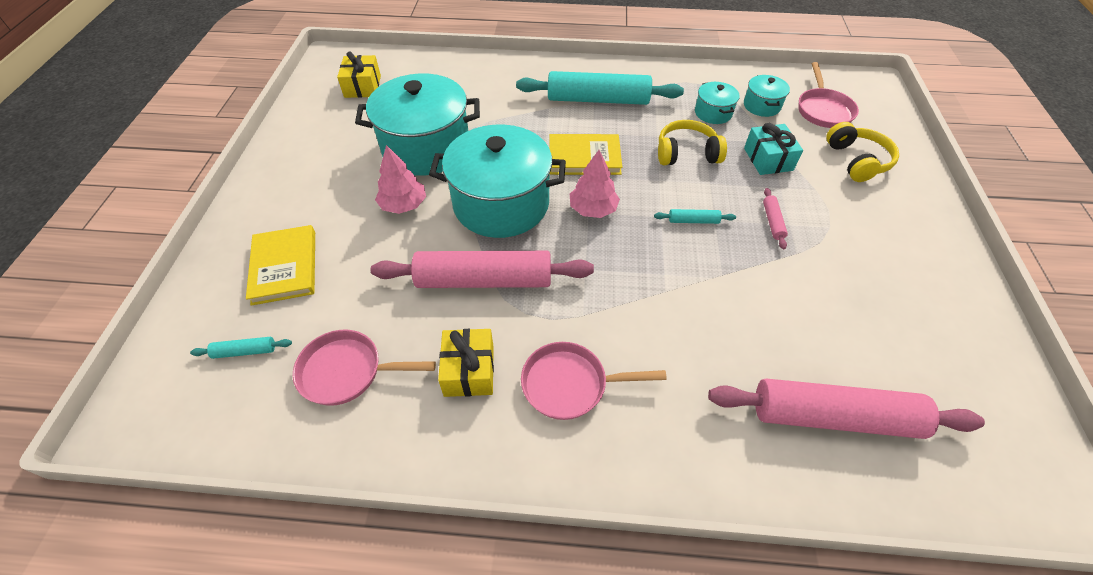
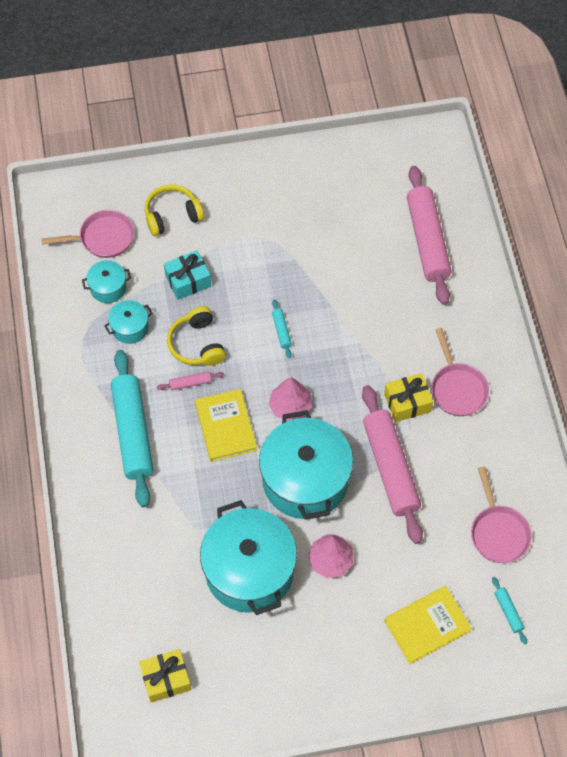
camera: 105 degrees left, 10 degrees up
yellow gift [438,329,494,397] -> yellow gift moved to [384,373,433,422]
pink rolling pin [763,188,788,249] -> pink rolling pin moved to [157,371,224,390]

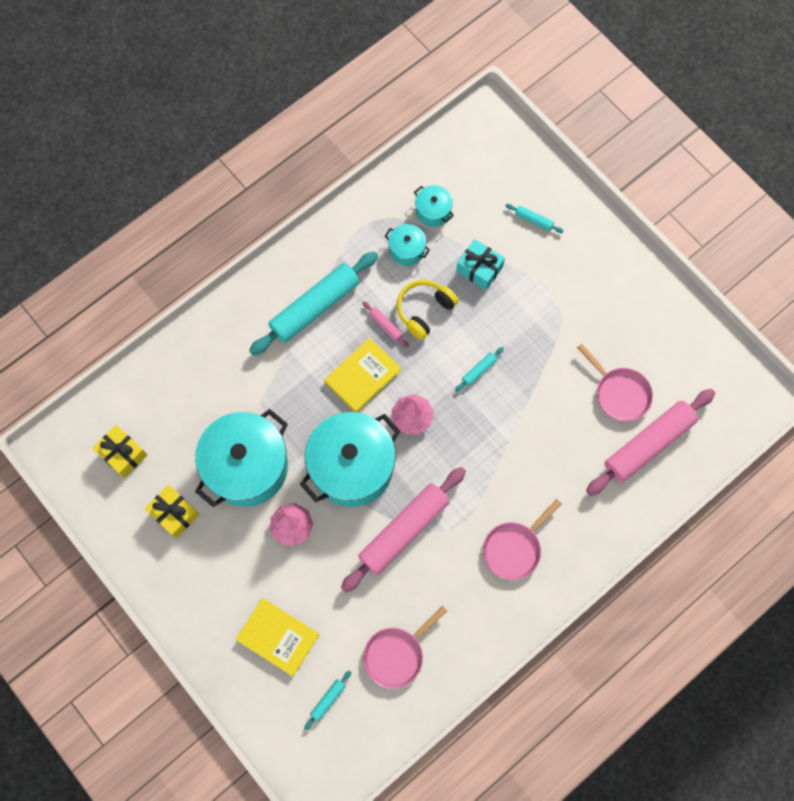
camera: 60 degrees right, 10 degrees up
pink pan [41,210,134,258] -> pink pan moved to [577,344,653,421]
yellow headphones [145,185,204,236] -> turquoise rolling pin [506,204,564,233]
yellow gift [384,373,433,422] -> yellow gift moved to [145,485,200,539]

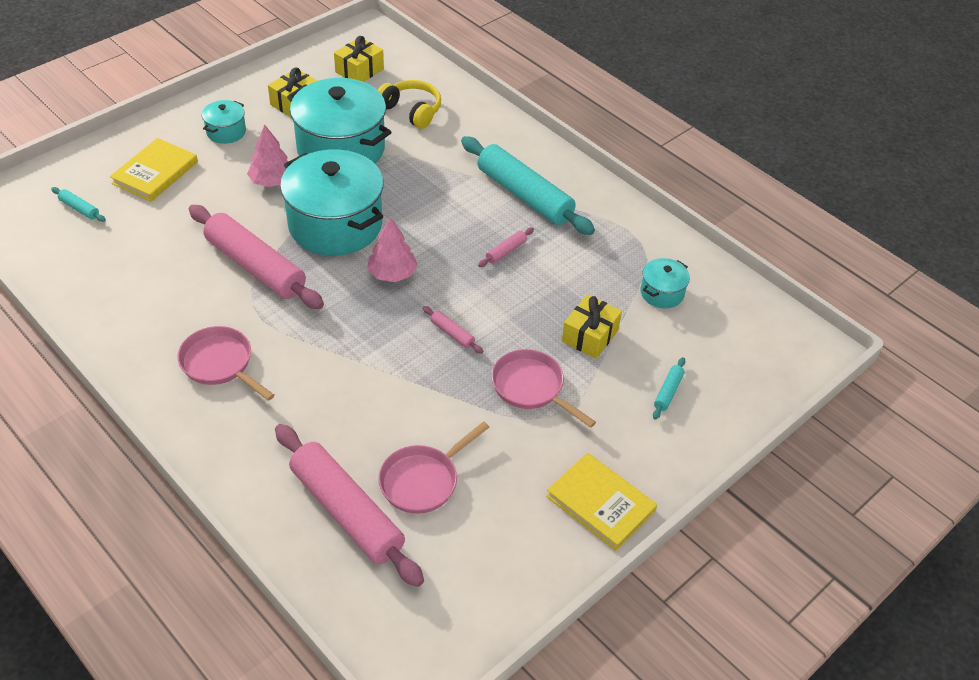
camera: 85 degrees right, 25 degrees down
yellow book [324,338,401,412] -> yellow book moved to [546,453,657,551]
pink pan [363,606,447,689] -> pink pan moved to [492,349,596,428]
turquoise pot [385,224,430,266] -> turquoise pot moved to [202,100,246,144]
yellow headphones [397,280,459,340] -> yellow headphones moved to [378,80,441,129]
turquoise rolling pin [455,347,504,392] -> pink rolling pin [423,306,484,354]
turquoise gift [456,239,505,290] -> yellow gift [562,294,622,359]

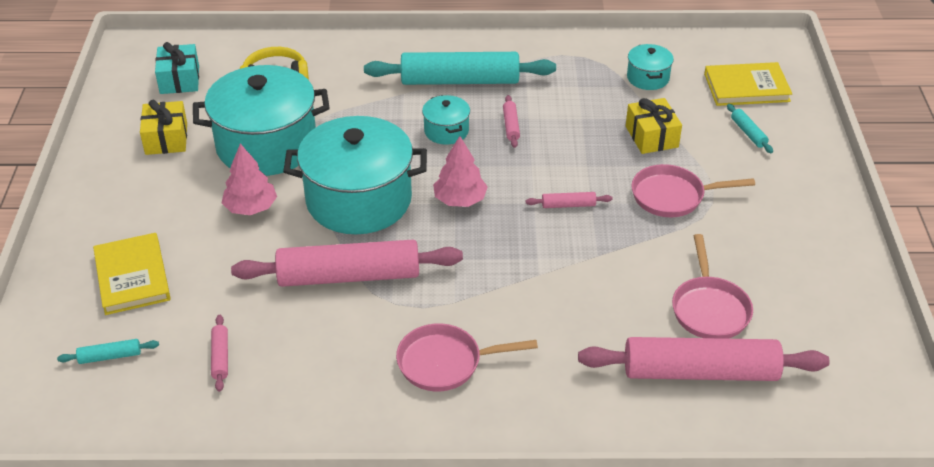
camera: 45 degrees left, 5 degrees down
turquoise pot [202,100,246,144] -> turquoise pot moved to [422,95,470,145]
yellow gift [334,36,384,82] -> turquoise gift [155,42,199,94]
yellow book [546,453,657,551] -> yellow book moved to [704,62,792,106]
none -> pink rolling pin [211,315,228,392]

